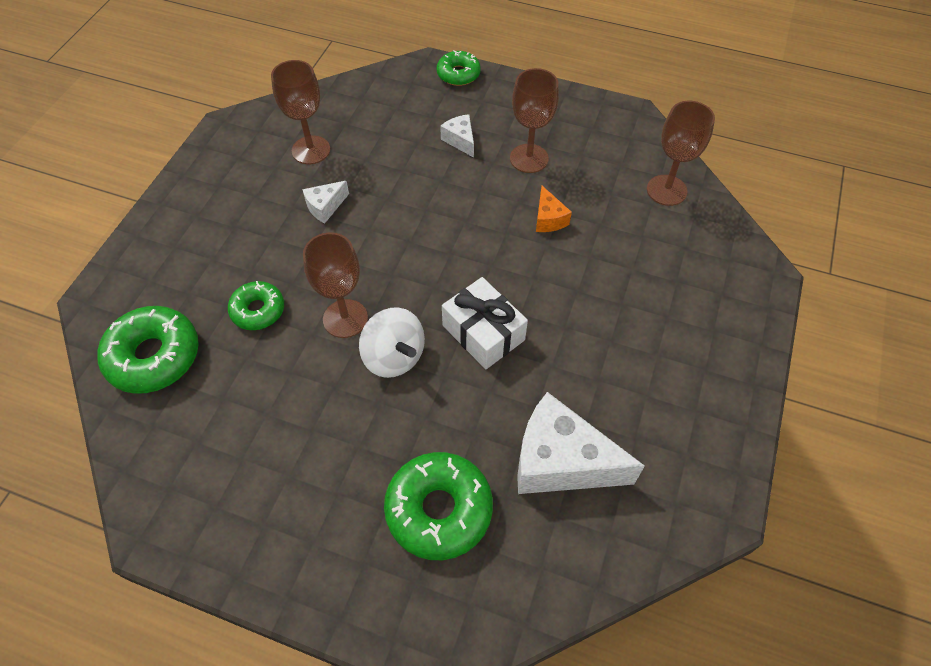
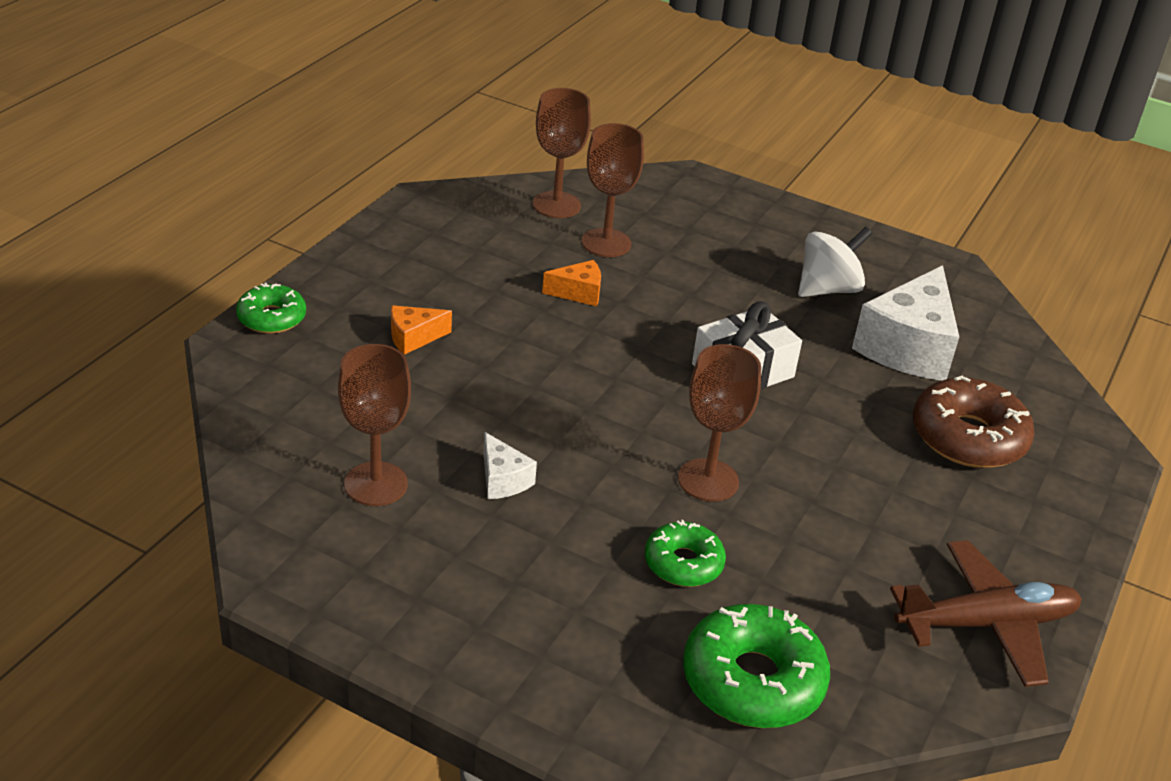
camera: 85 degrees left, 20 degrees down
white spinning top [359,308,425,378] -> white spinning top moved to [798,227,872,297]
green donut [384,452,493,560] -> brown donut [913,376,1035,468]
white cheese [440,114,474,158] -> orange cheese [391,305,452,355]
brown goblet [510,68,559,173] -> brown goblet moved to [582,123,644,257]
none -> brown plane [890,540,1082,687]

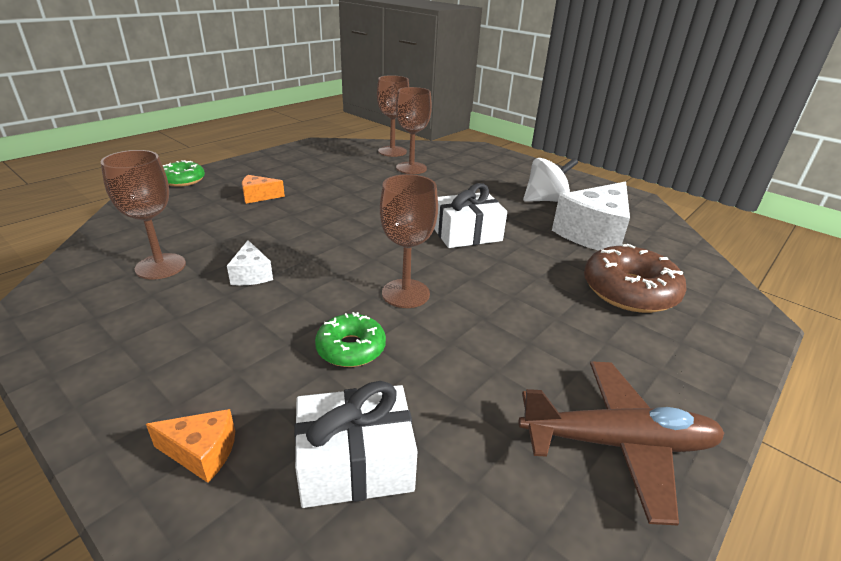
camera: 15 degrees right, 5 degrees down
orange cheese [542,260,601,306] -> orange cheese moved to [146,409,235,483]
green donut [683,604,830,728] -> white gift [294,381,418,508]

